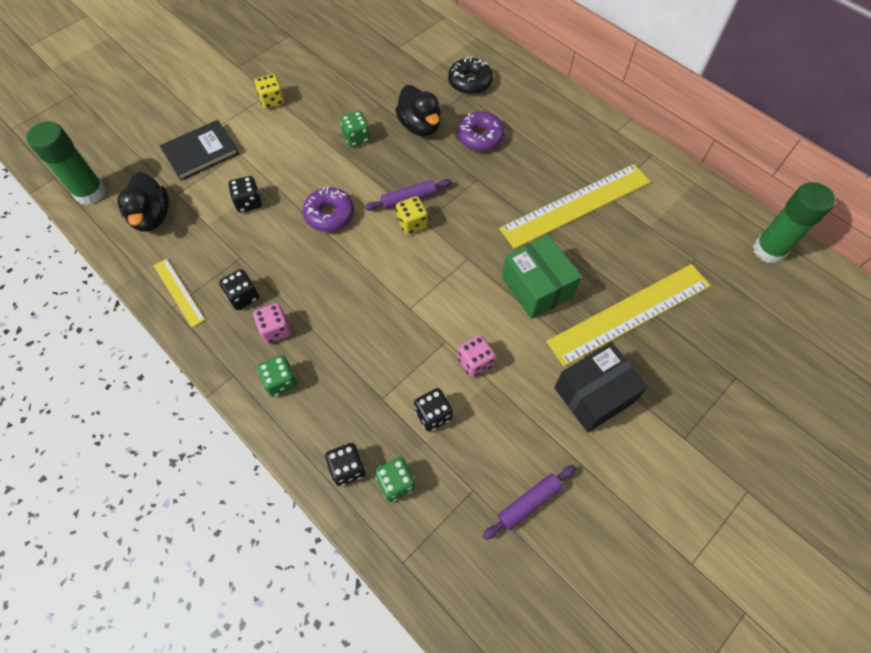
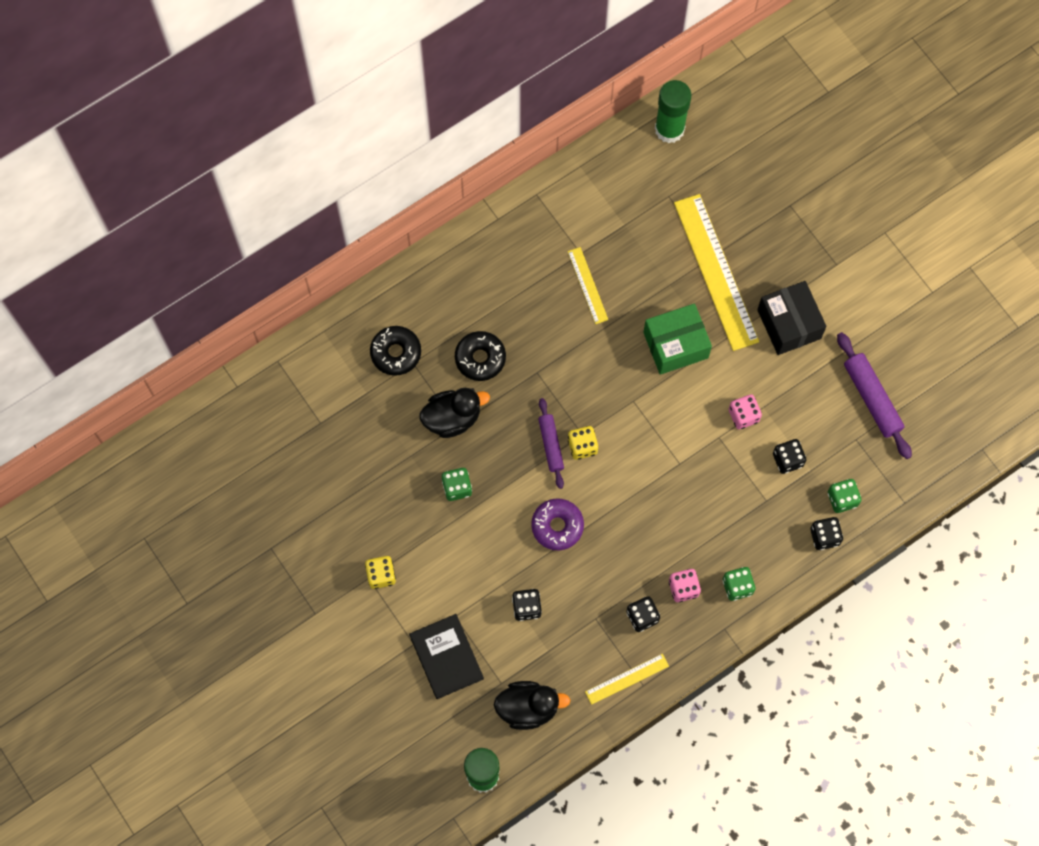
camera: 80 degrees left, 10 degrees up
purple donut [457,111,505,151] -> black donut [455,331,506,381]
purple rolling pin [483,465,576,540] -> purple rolling pin [837,332,912,459], size x1.53
yellow ruler [499,164,651,249] -> yellow ruler [568,247,608,324], size x0.49

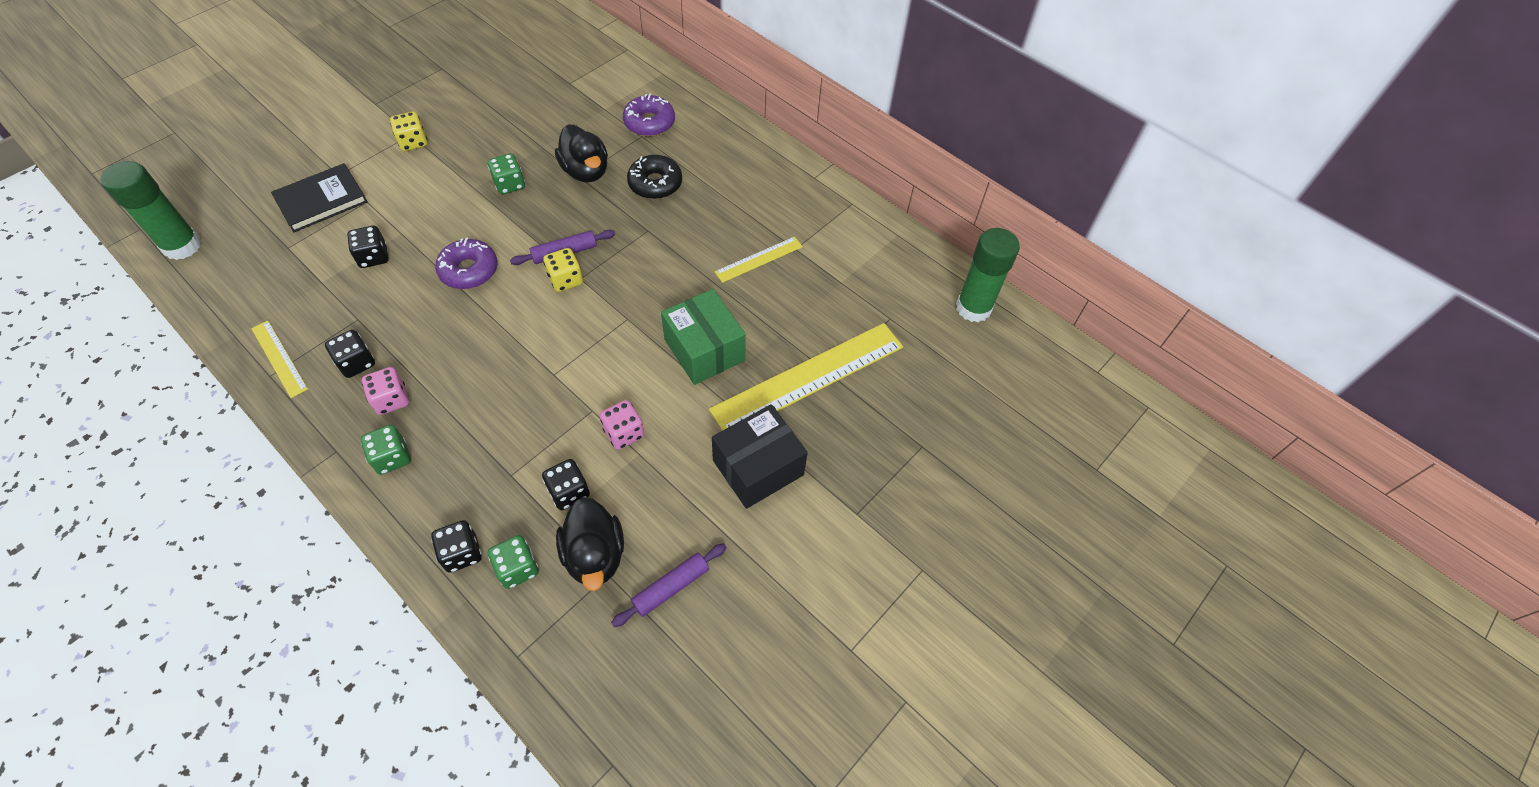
camera: 75 degrees right, 15 degrees down
black donut [370,326,421,376] -> purple donut [623,94,675,137]
black duck [494,681,571,730] -> black duck moved to [556,497,624,591]
purple rolling pin [837,332,912,459] -> purple rolling pin [611,543,727,627], size x0.65

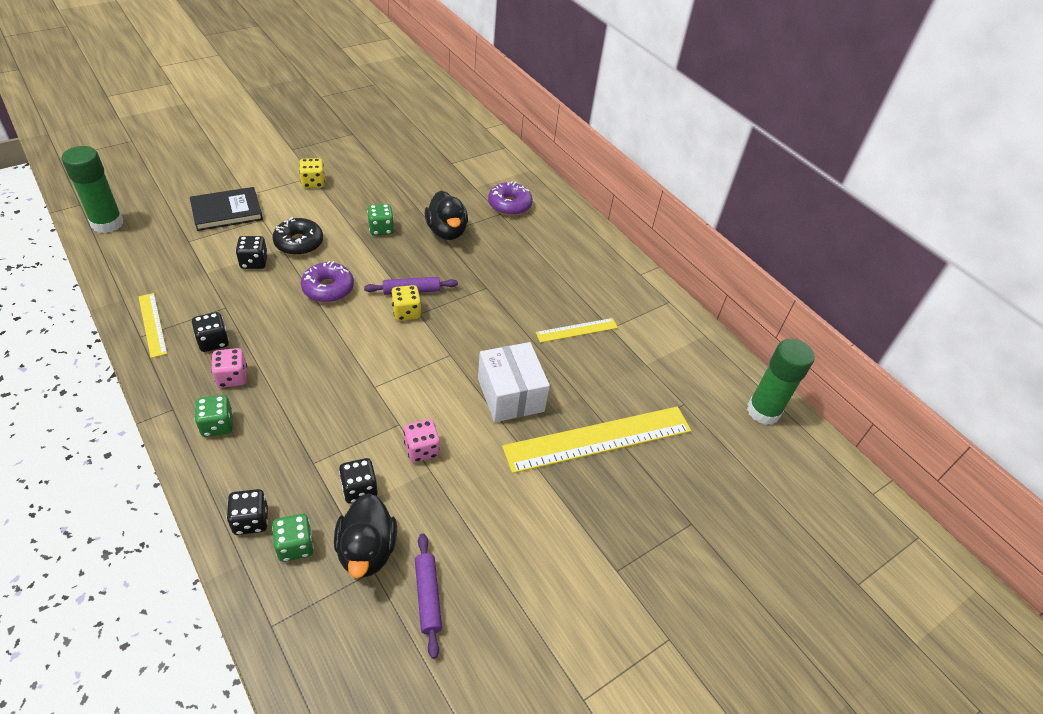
camera: 10 degrees right, 10 degrees down
purple rolling pin [611,543,727,627] -> purple rolling pin turned 75 degrees counterclockwise [415,533,442,659]
black donut [627,155,682,199] -> black donut moved to [273,217,323,255]
green box [661,289,746,385] -> white box [478,342,550,422]
black box [712,404,808,509] -> none

